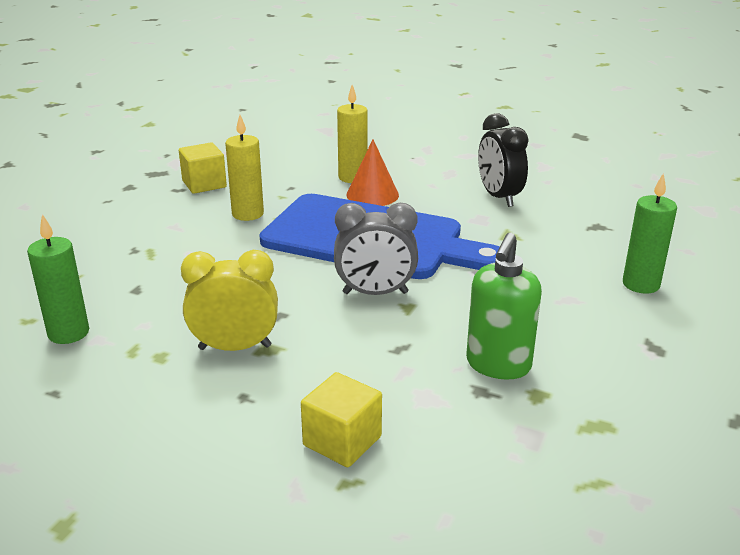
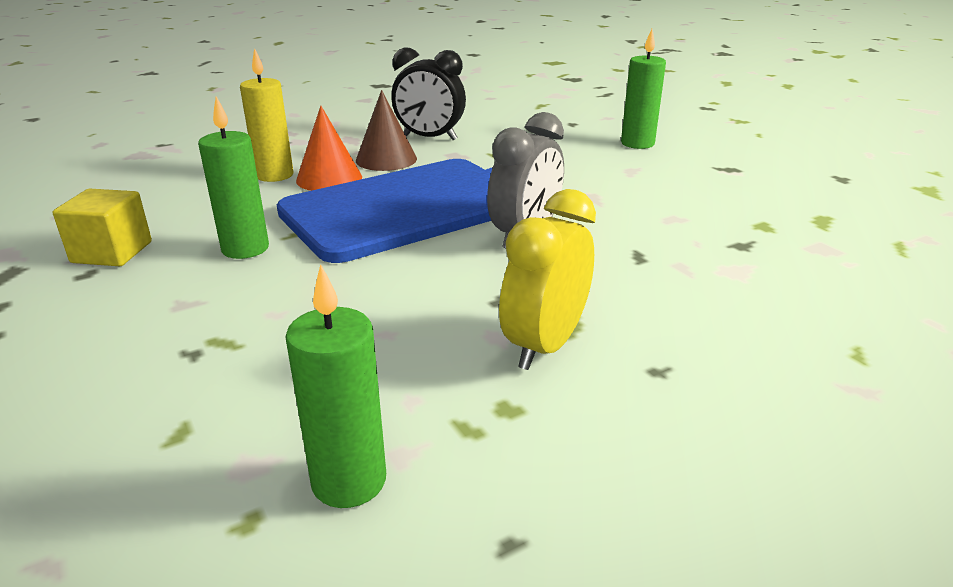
camera: 55 degrees left, 0 degrees up
yellow candle [225,115,264,221] -> green candle [198,96,269,259]
yellow cube [301,372,382,467] -> none
green soap dispenser [466,233,542,379] -> none
none -> brown cone [356,90,417,171]

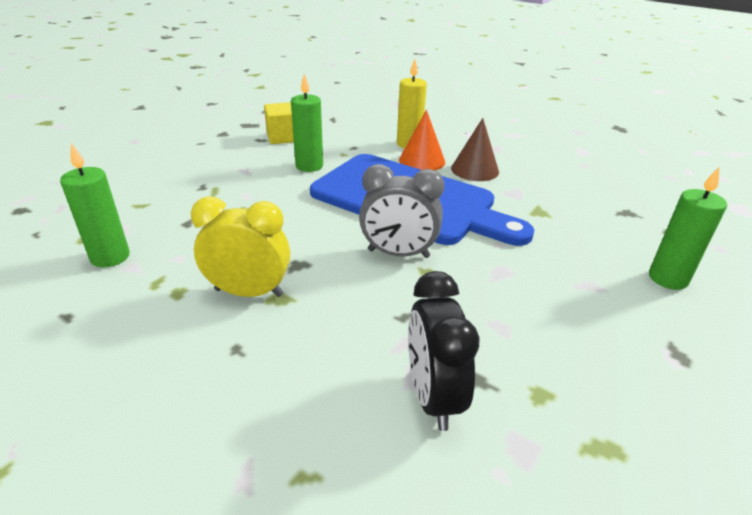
camera: 65 degrees right, 5 degrees up
black clock [391,47,466,140] -> black clock moved to [408,271,479,431]

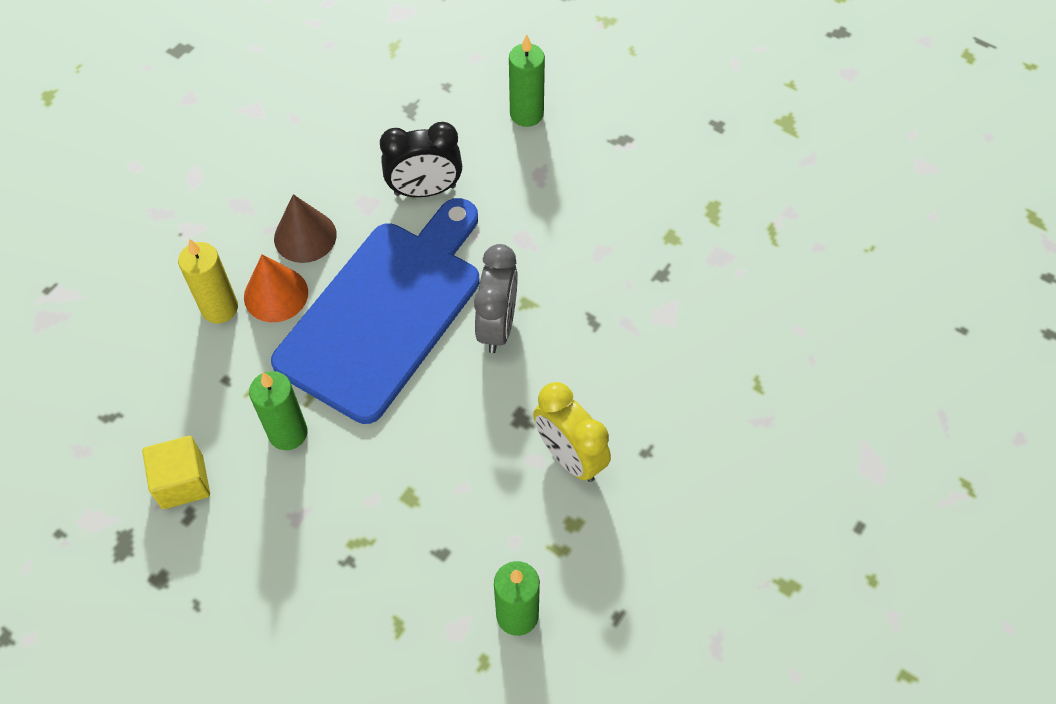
camera: 90 degrees left, 25 degrees up
yellow clock [191,196,290,297] -> yellow clock turned 45 degrees counterclockwise [533,382,611,482]
black clock [408,271,479,431] -> black clock moved to [380,122,462,197]

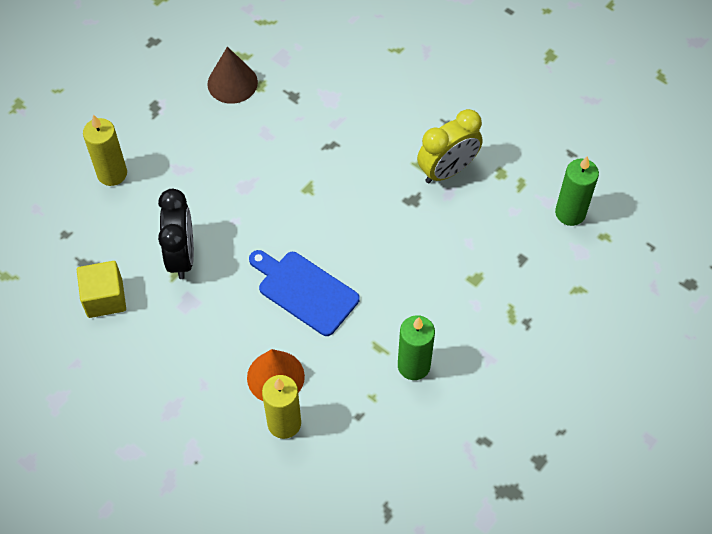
camera: 85 degrees left, 0 degrees up
yellow cube [142,436,210,509] -> yellow cube moved to [77,261,126,318]
blue cutting board [271,198,479,424] -> blue cutting board [249,250,360,336], size x0.52
brown cone [274,194,337,263] -> brown cone moved to [207,47,258,104]
grey clock [474,244,518,353] -> none
green candle [509,35,545,127] -> yellow candle [83,115,127,186]

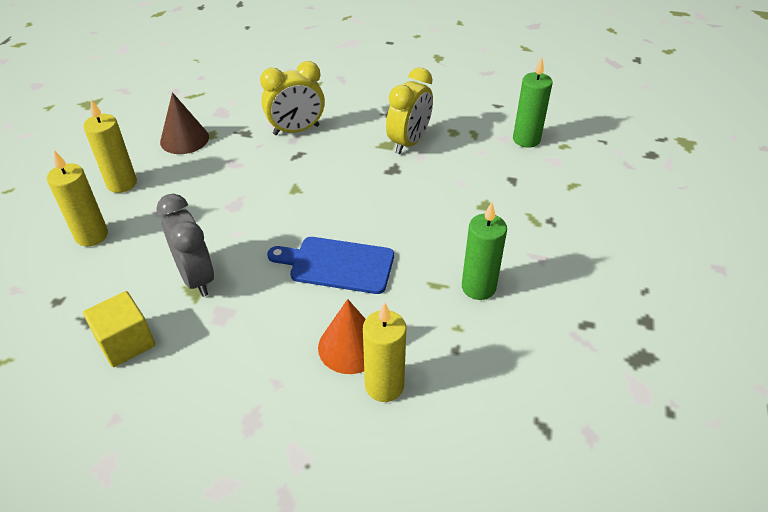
camera: 25 degrees left, 15 degrees down
black clock [158,189,194,279] -> grey clock [156,194,214,297]
none -> yellow candle [83,99,137,193]
none -> yellow clock [260,61,325,135]

